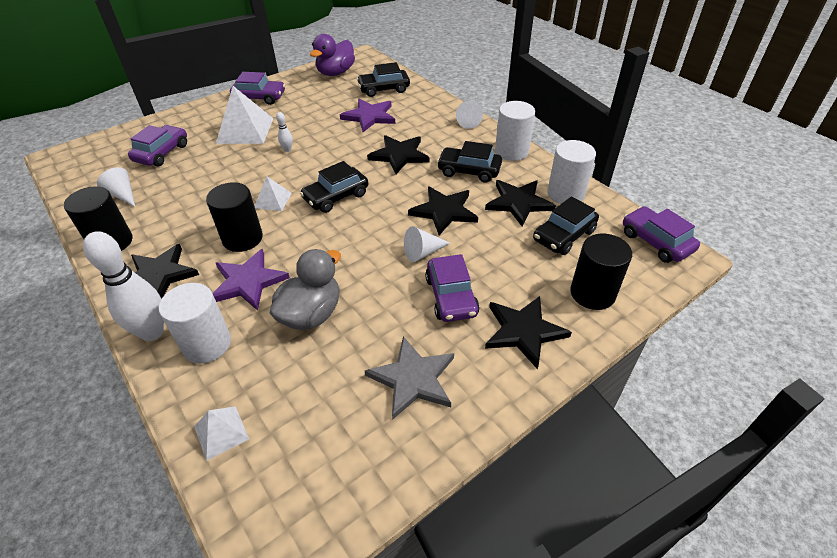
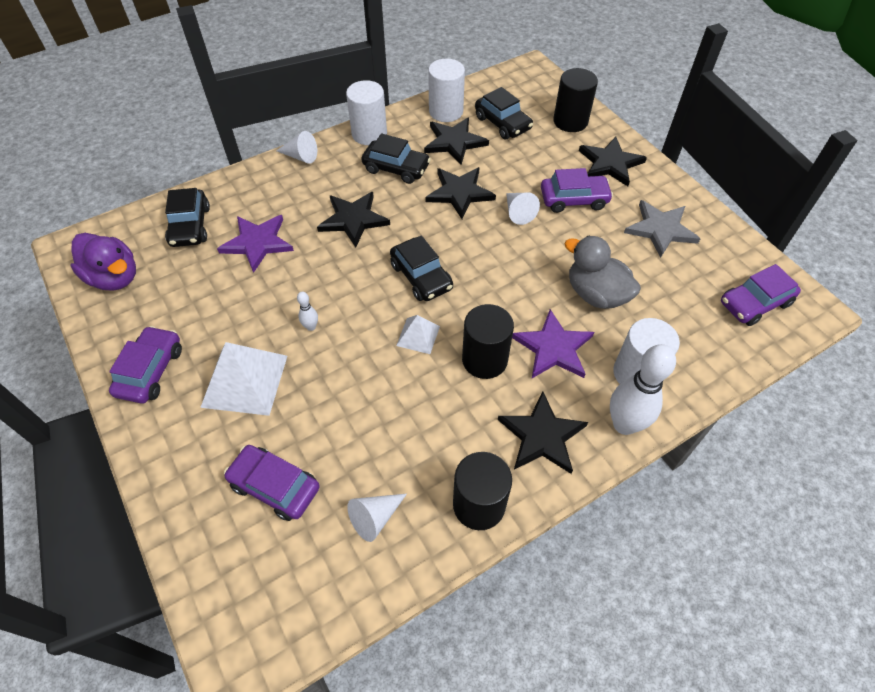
camera: 85 degrees left, 10 degrees up
white pyramid [194,406,249,461] -> none
black car [437,141,502,183] -> black car turned 90 degrees counterclockwise [361,133,431,184]
purple car [623,206,700,263] -> purple car moved to [721,264,801,326]

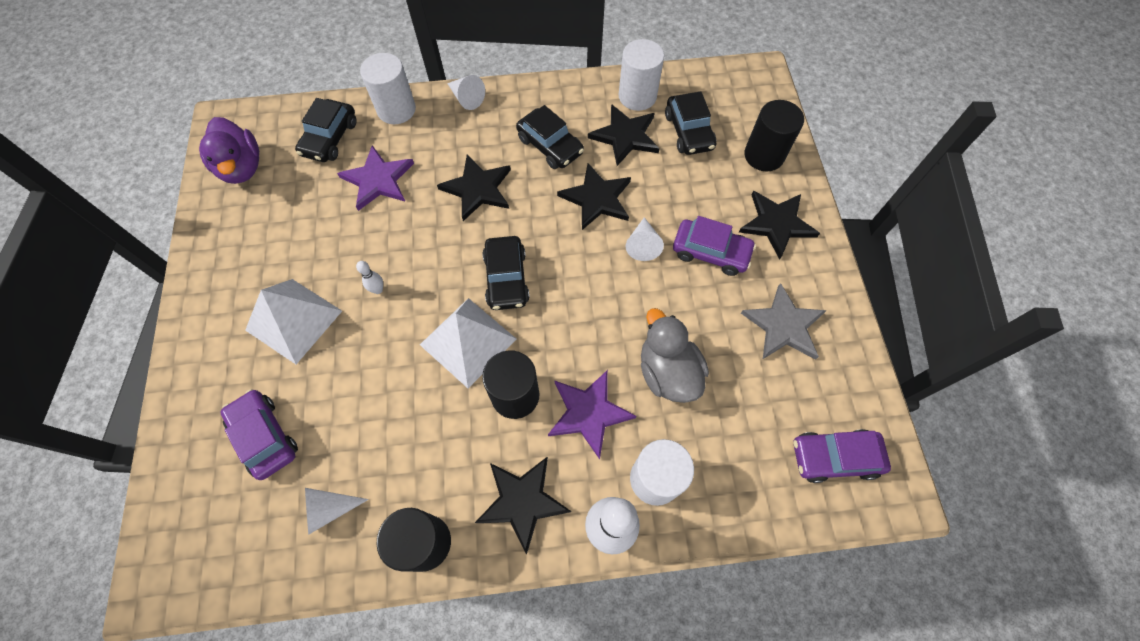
camera: 25 degrees right, 10 degrees up
purple car [109,326,182,404] -> none
white cylinder [346,80,387,145] -> white cylinder moved to [360,53,416,124]
white pyramid [396,315,440,354] -> white pyramid [420,298,517,388], size x1.88

